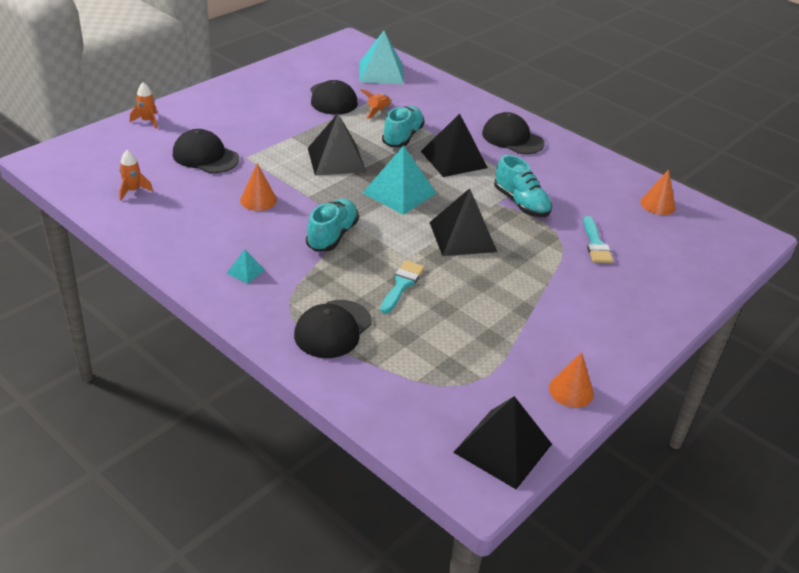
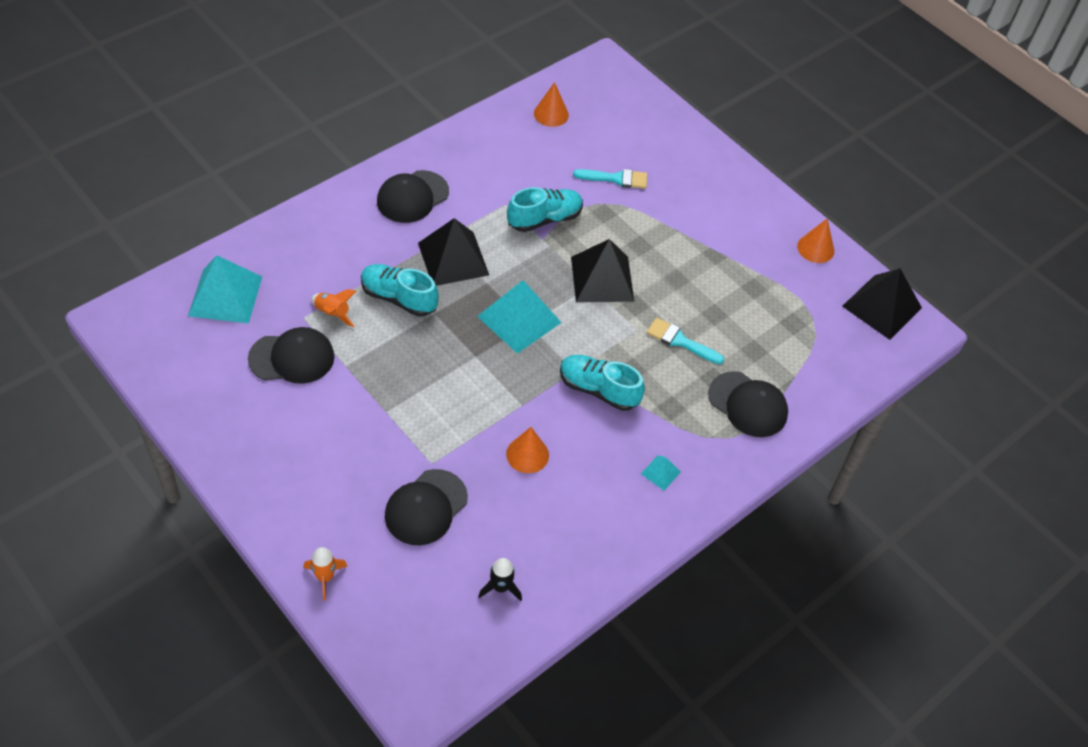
camera: 85 degrees left, 15 degrees up
orange rocket [119,150,153,201] -> black rocket [478,558,522,601]
black pyramid [308,113,366,175] -> none

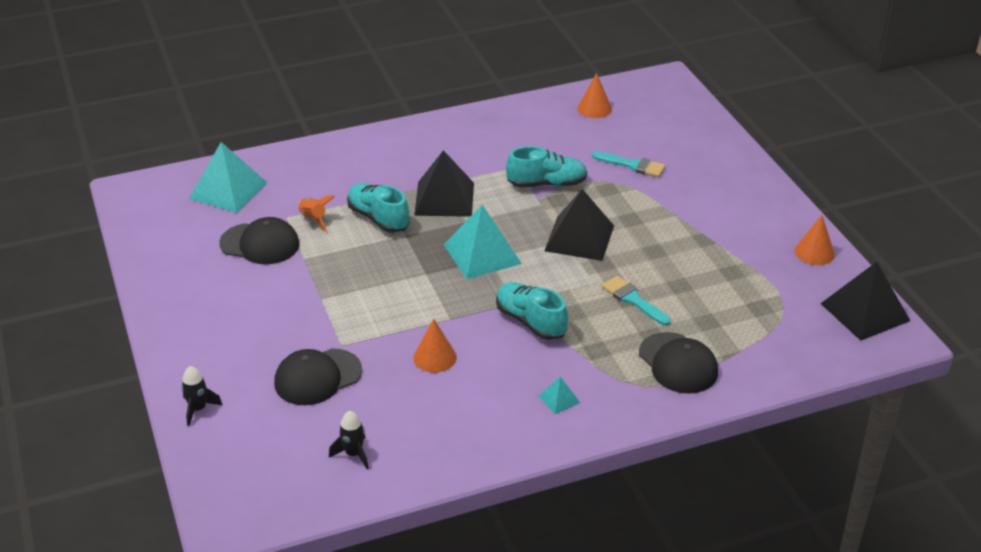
camera: 25 degrees right, 15 degrees down
orange rocket [304,547,348,600] -> black rocket [181,366,223,426]
black cap [377,170,449,223] -> none

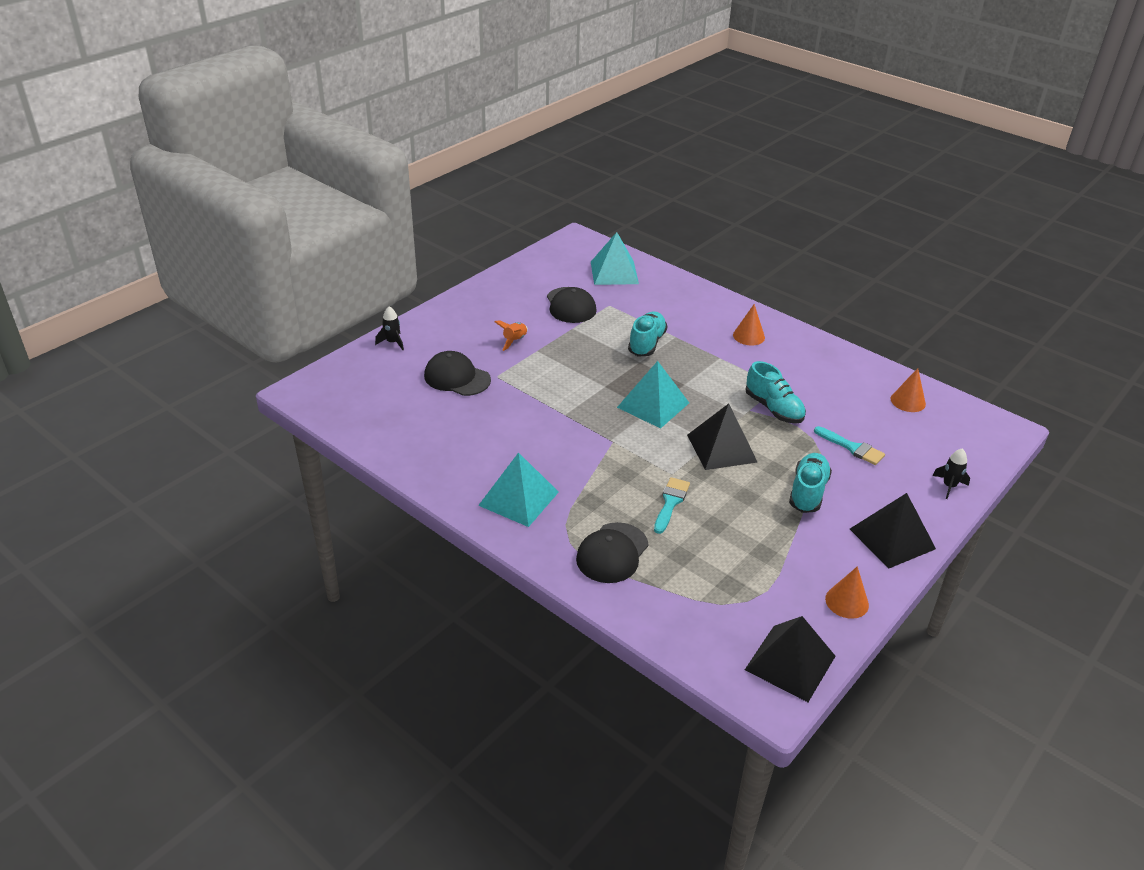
camera: 60 degrees right, 0 degrees up
orange rocket [298,195,335,232] -> orange rocket moved to [494,321,528,351]
black rocket [329,411,369,469] -> black rocket moved to [933,448,970,499]
orange cone [413,318,457,373] -> orange cone moved to [733,304,765,346]
black pyramid [414,150,474,217] -> black pyramid moved to [850,493,936,568]
turquoise shoe [496,282,568,340] -> turquoise shoe moved to [789,453,832,513]
turquoise pyramid [538,377,580,414] -> turquoise pyramid [478,452,559,527], size x2.21
turquoise brush [592,151,666,177] -> turquoise brush turned 45 degrees counterclockwise [814,426,885,465]

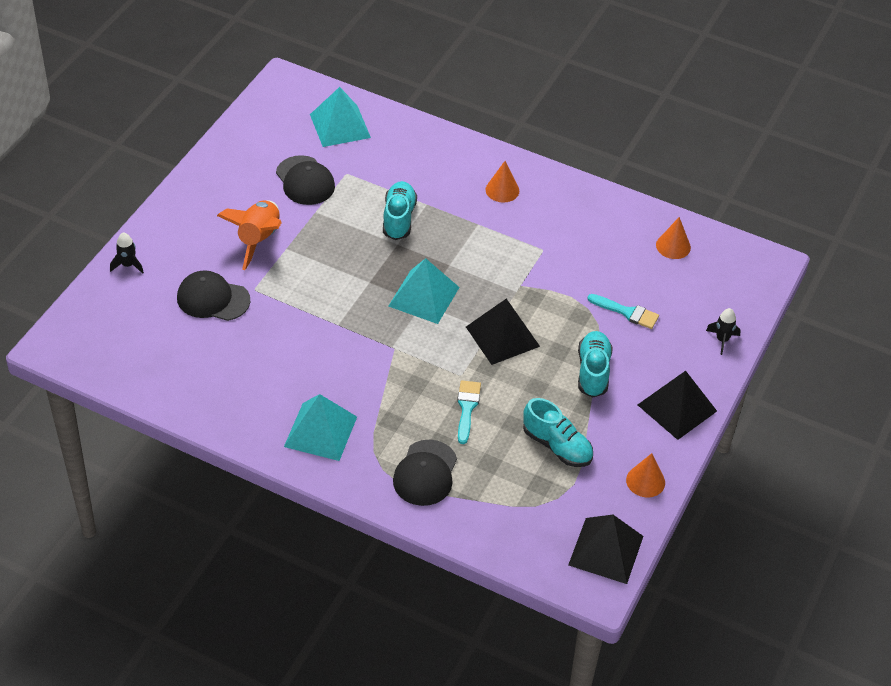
camera: 15 degrees left, 10 degrees up
orange rocket [494,321,528,351] -> orange rocket [217,200,282,270], size x1.87
turquoise shoe [745,361,806,424] -> turquoise shoe moved to [523,398,593,467]

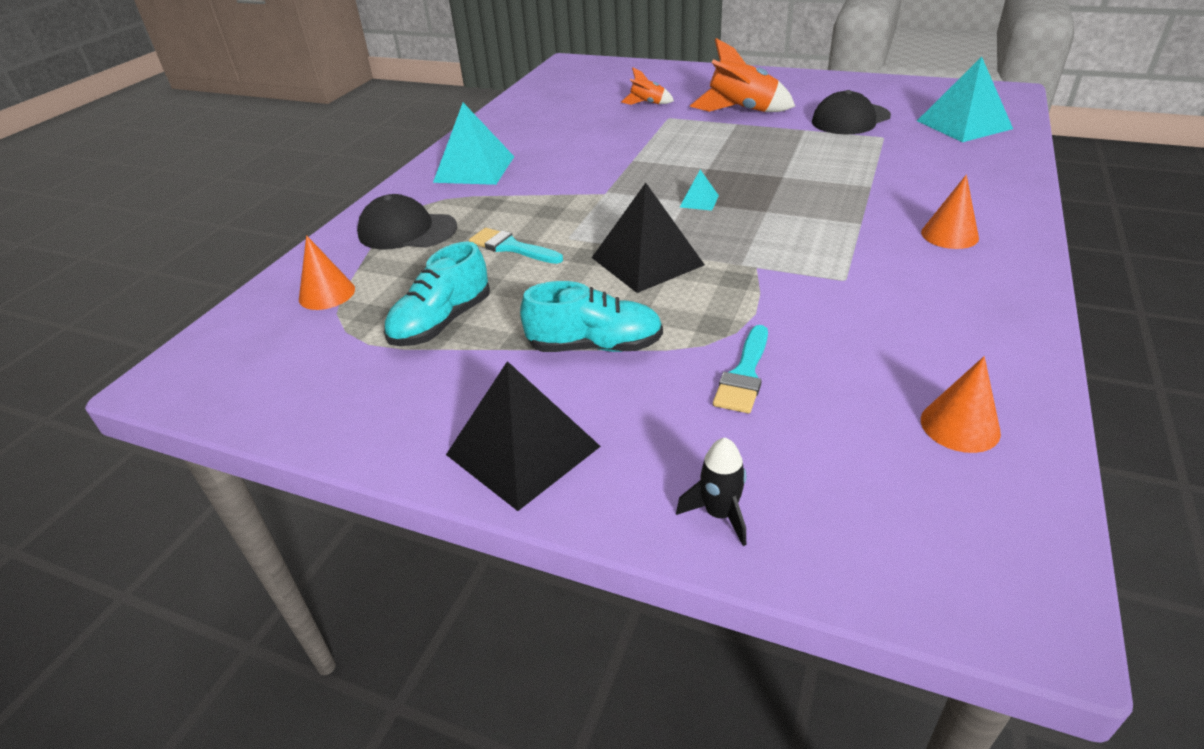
camera: 90 degrees right, 10 degrees down
black rocket [110,233,144,274] -> none
black cap [177,270,250,321] -> orange rocket [621,67,674,105]
turquoise shoe [383,181,417,240] -> none
turquoise pyramid [388,258,460,324] -> turquoise pyramid [680,170,719,211], size x0.45
turquoise brush [457,380,481,444] -> turquoise brush turned 150 degrees counterclockwise [469,228,563,264]
black pyramid [568,515,643,584] -> none
orange cone [626,453,665,498] -> orange cone moved to [299,235,355,310]

